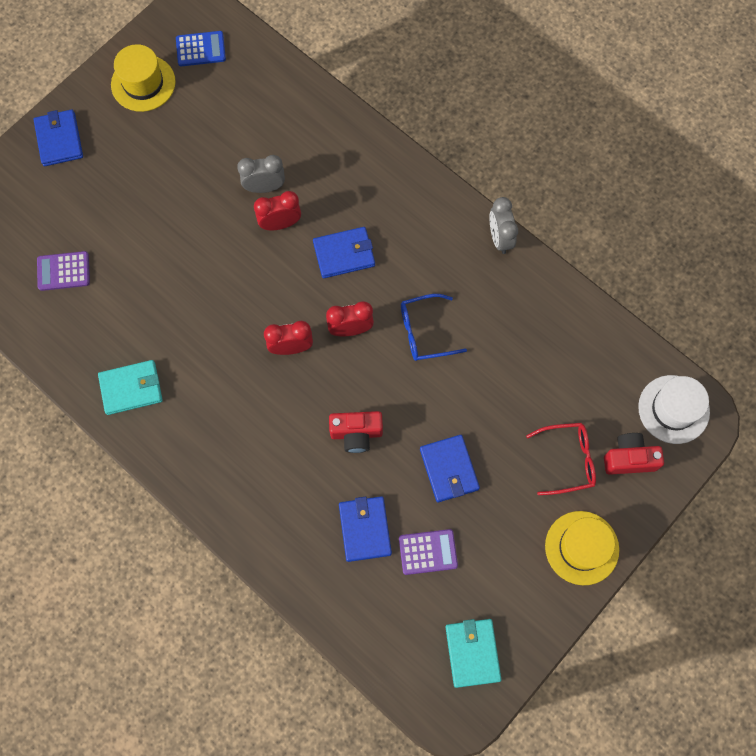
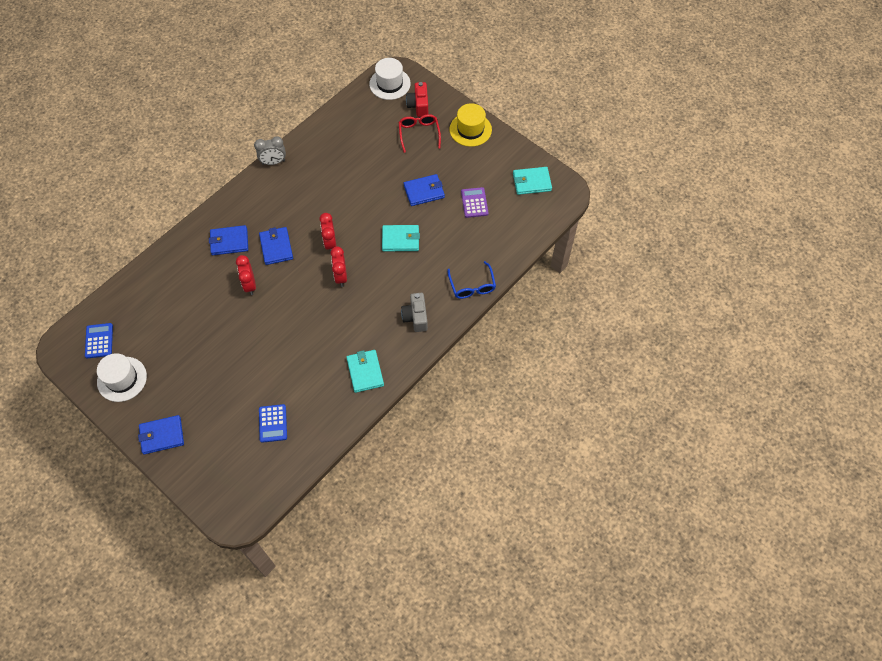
camera: 90 degrees left, 10 degrees down
purple calculator [37,251,90,291] -> blue calculator [259,404,287,443]
yellow hat [111,44,176,112] -> white hat [97,353,147,402]
grey clock [237,155,285,193] -> none
red camera [329,411,383,453] -> turquoise wallet [382,225,420,251]
blue wallet [339,496,392,562] -> blue wallet moved to [209,225,248,255]
blue glasses [401,294,467,361] -> blue glasses moved to [448,261,496,299]
none -> grey camera [401,293,428,332]

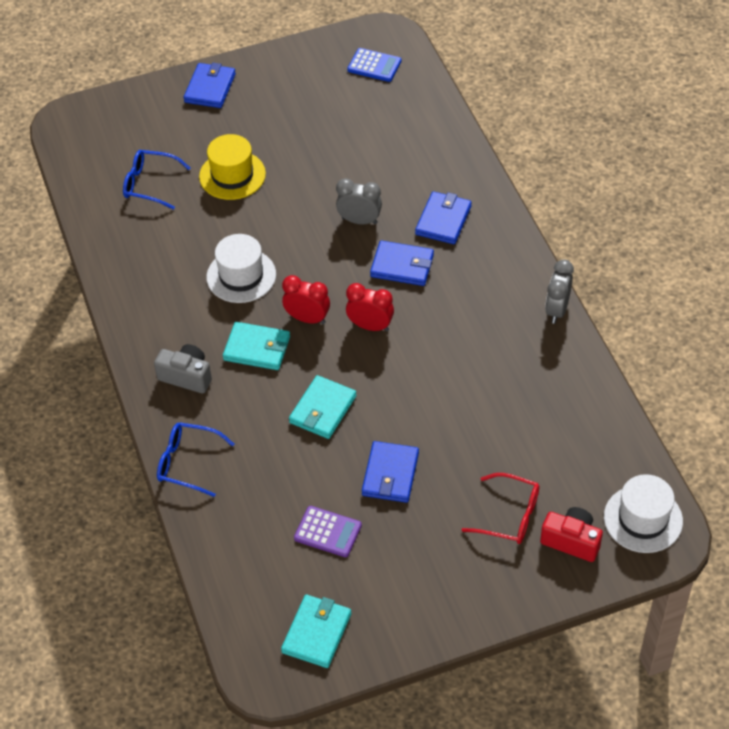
camera: 120 degrees right, 10 degrees down
white hat [97,353,147,402] -> white hat moved to [206,234,276,303]
red clock [236,255,256,295] -> grey clock [336,178,382,224]
blue calculator [259,404,287,443] -> blue glasses [123,150,191,210]
turquoise wallet [346,350,384,393] -> turquoise wallet moved to [223,322,290,370]
yellow hat [449,103,492,147] -> yellow hat moved to [199,134,266,200]

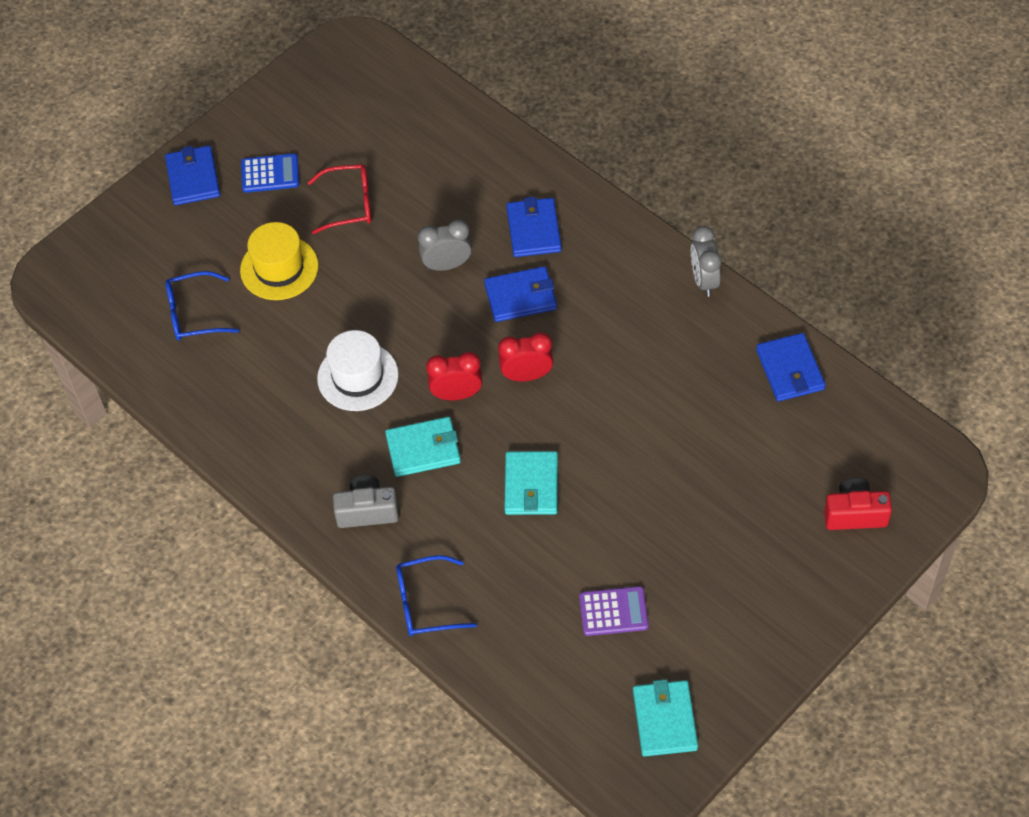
camera: 25 degrees left, 5 degrees up
blue calculator [347,48,402,82] -> blue calculator moved to [241,153,299,193]
blue wallet [362,441,419,503] -> blue wallet moved to [756,333,826,401]
red glasses [462,473,539,544] -> red glasses moved to [308,164,371,234]
white hat [604,474,683,553] -> none

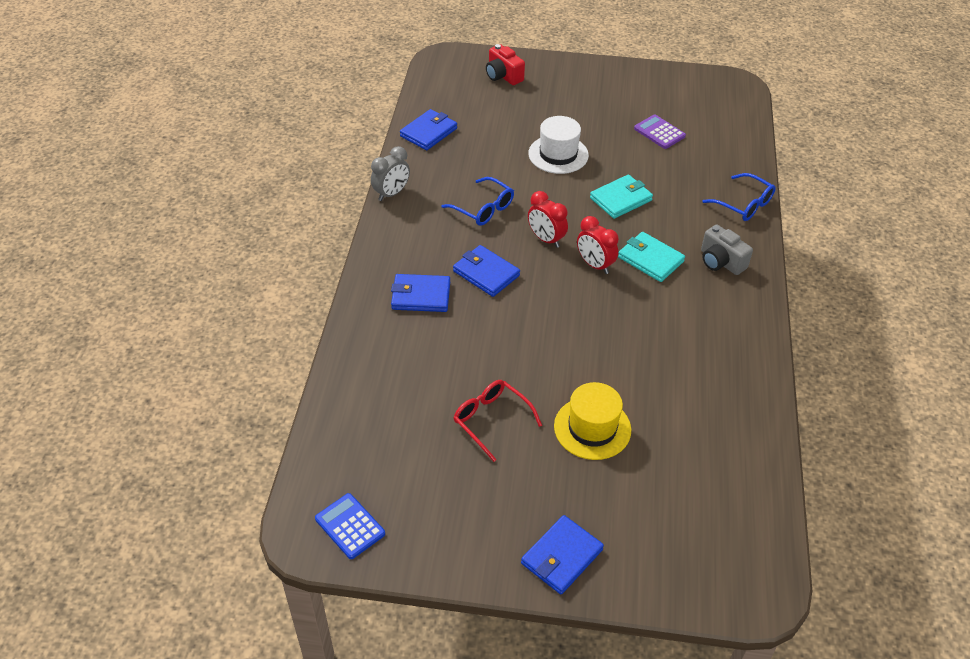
camera: 130 degrees left, 10 degrees down
blue glasses [165,271,239,341] -> blue glasses moved to [441,177,514,226]
blue calculator [241,153,299,193] -> blue calculator moved to [315,493,385,559]
white hat [317,330,399,411] -> white hat moved to [528,116,589,174]
grey clock [418,220,472,271] -> none
blue wallet [506,197,562,257] -> blue wallet turned 45 degrees clockwise [391,274,450,312]
turquoise wallet [633,679,698,757] -> none

